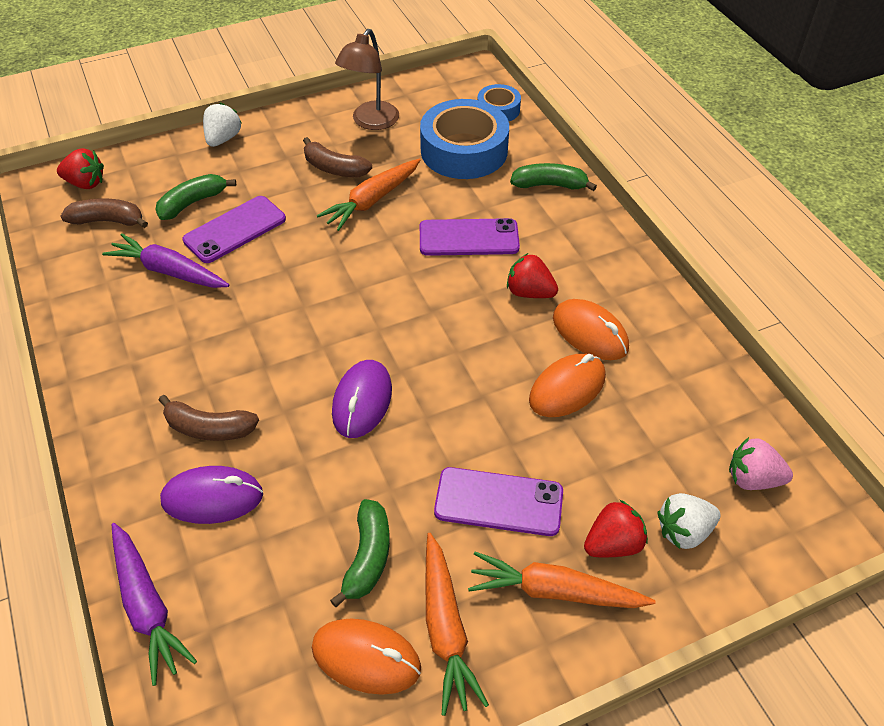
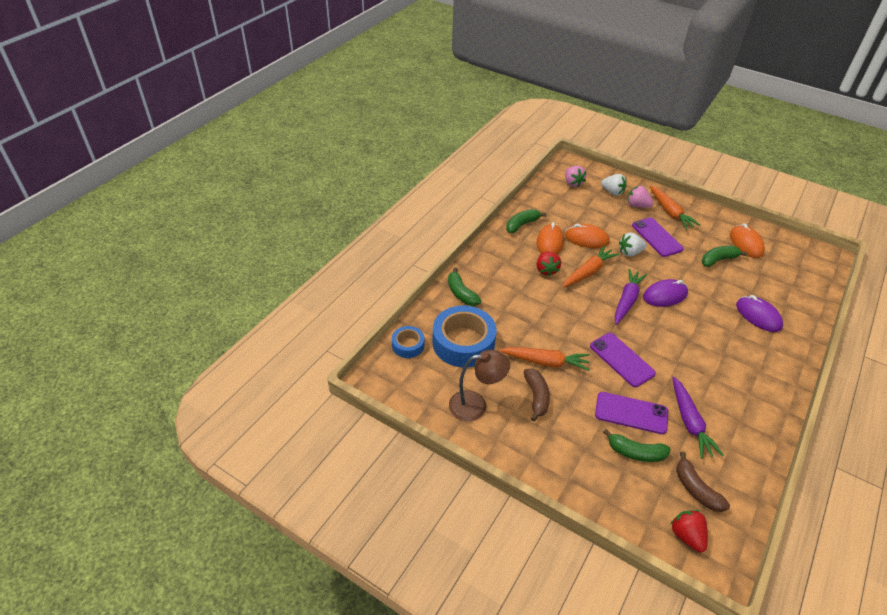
camera: 125 degrees left, 5 degrees down
purple carrot [112,523,197,686] -> purple carrot moved to [615,269,647,325]
brown banana [159,395,259,441] -> none
white strawberry [203,103,241,147] -> white strawberry moved to [619,233,647,257]
purple phone [420,218,520,256] -> purple phone moved to [590,333,656,387]
orange carrot [426,533,489,716] -> orange carrot moved to [563,245,619,287]
red strawberry [584,499,648,557] -> pink strawberry [628,186,653,208]
none -> green banana [506,209,546,233]

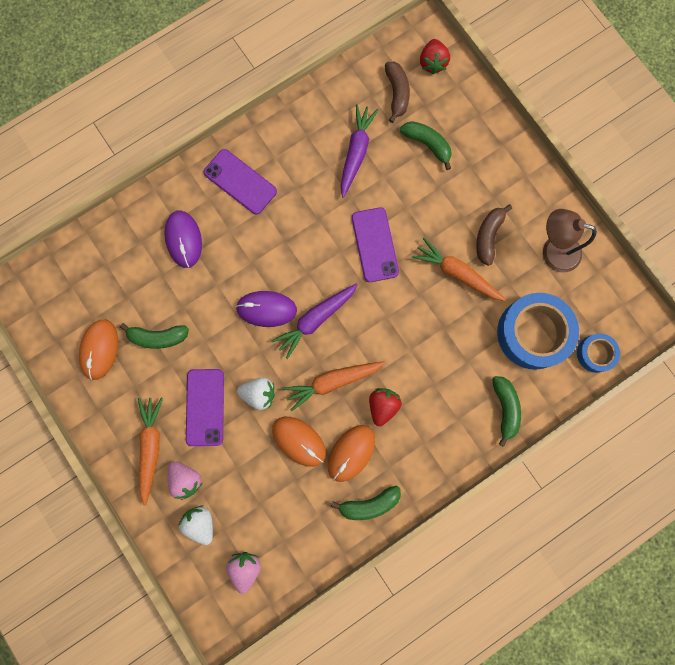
camera: 155 degrees left, 35 degrees up
purple phone [595,392,668,434] -> purple phone moved to [204,149,277,214]

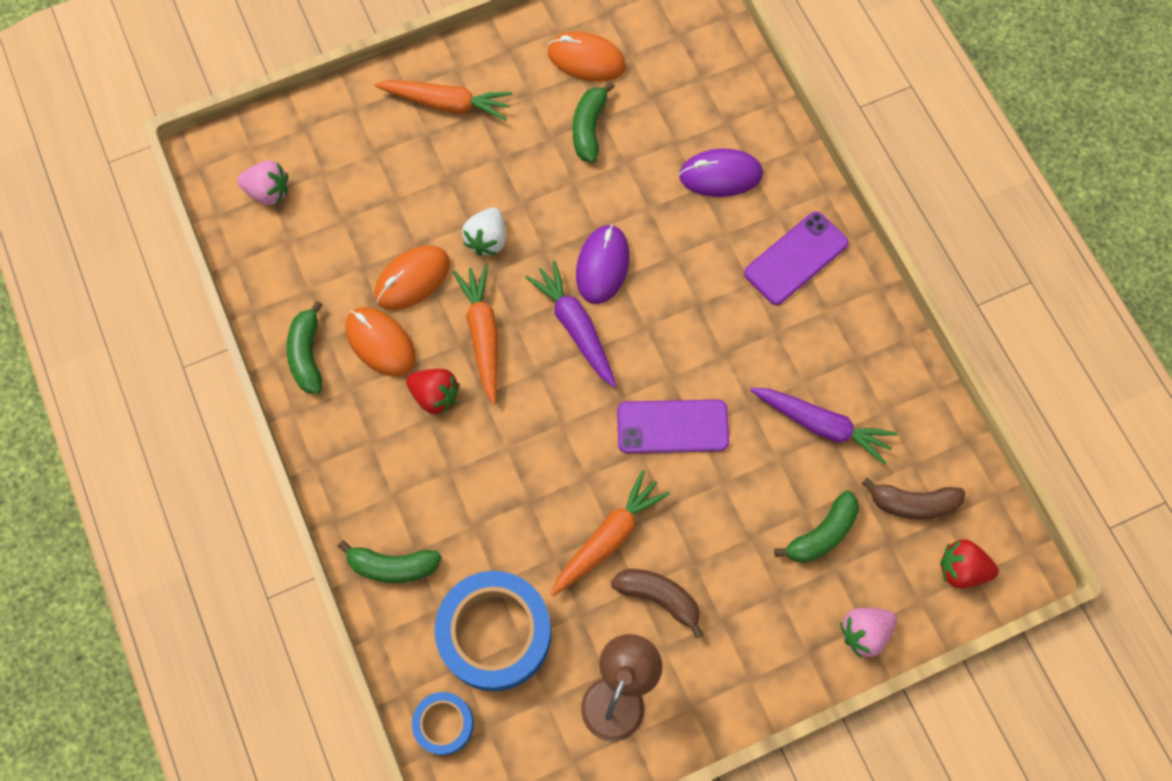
camera: 100 degrees right, 10 degrees down
pink strawberry [168,462,202,500] -> pink strawberry moved to [840,608,897,658]
white strawberry [178,505,213,545] -> none
purple phone [186,369,224,446] -> none

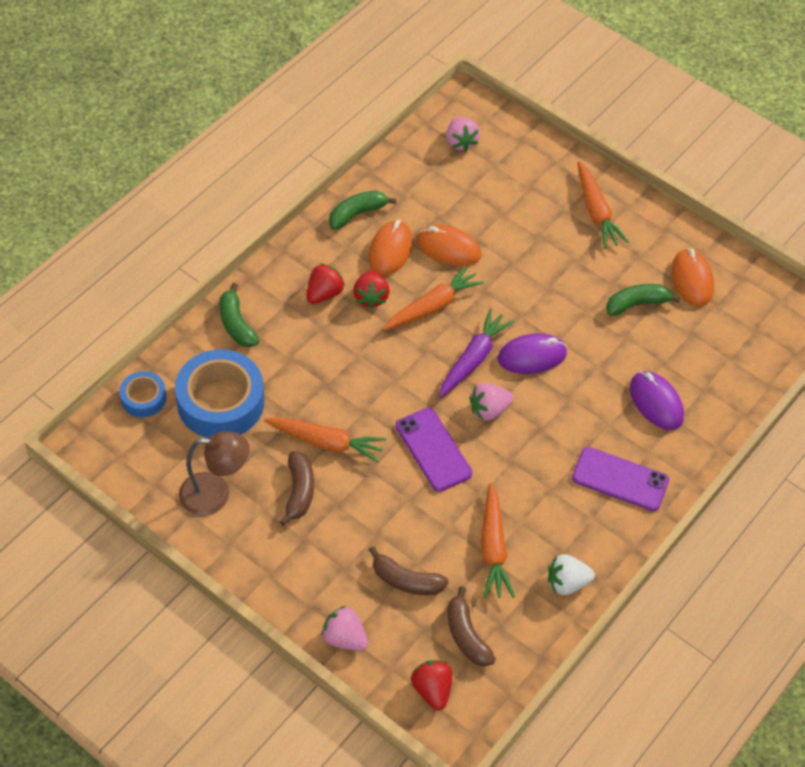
camera: 60 degrees right, 15 degrees down
white strawberry [462,207,506,256] -> white strawberry moved to [548,554,595,595]
purple carrot [750,388,898,465] -> orange carrot [481,483,515,598]
green banana [774,491,859,563] -> brown banana [369,546,449,595]
none -> red strawberry [306,263,345,304]
none -> pink strawberry [470,383,513,421]

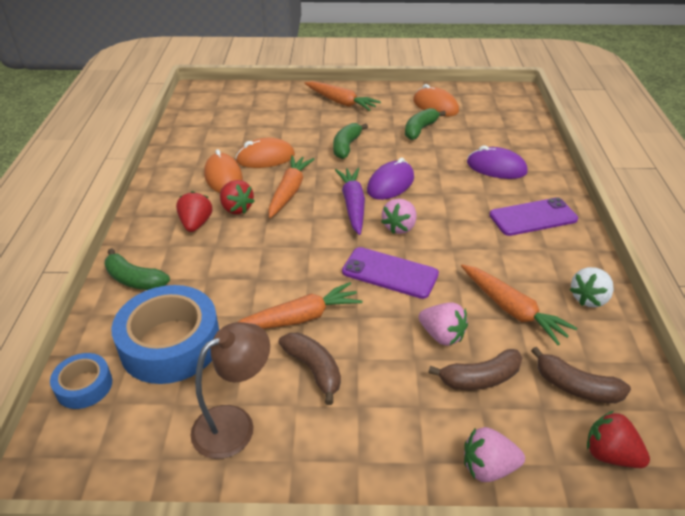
camera: 35 degrees left, 15 degrees down
green banana [329,191,396,230] -> green banana moved to [333,123,368,159]
pink strawberry [447,117,480,152] -> pink strawberry moved to [419,302,468,346]

